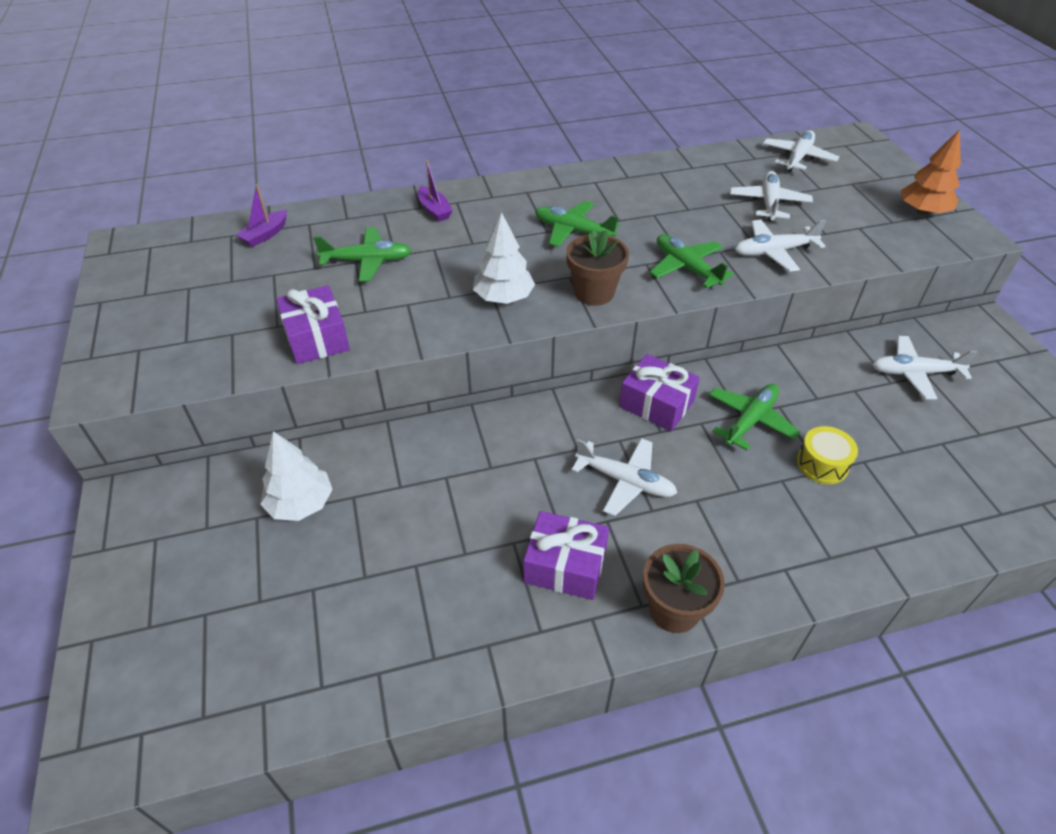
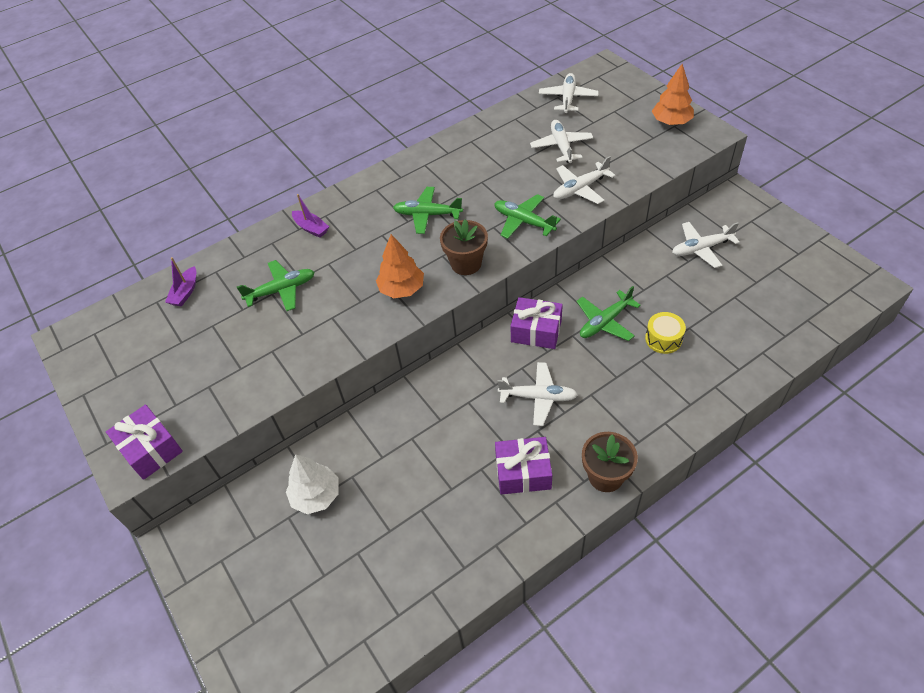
camera: 15 degrees left, 5 degrees up
purple gift [276,285,350,364] -> purple gift moved to [106,404,183,480]
white tree [473,212,535,304] -> orange tree [376,234,424,298]
green plane [709,384,800,451] -> green plane turned 150 degrees counterclockwise [576,286,641,341]

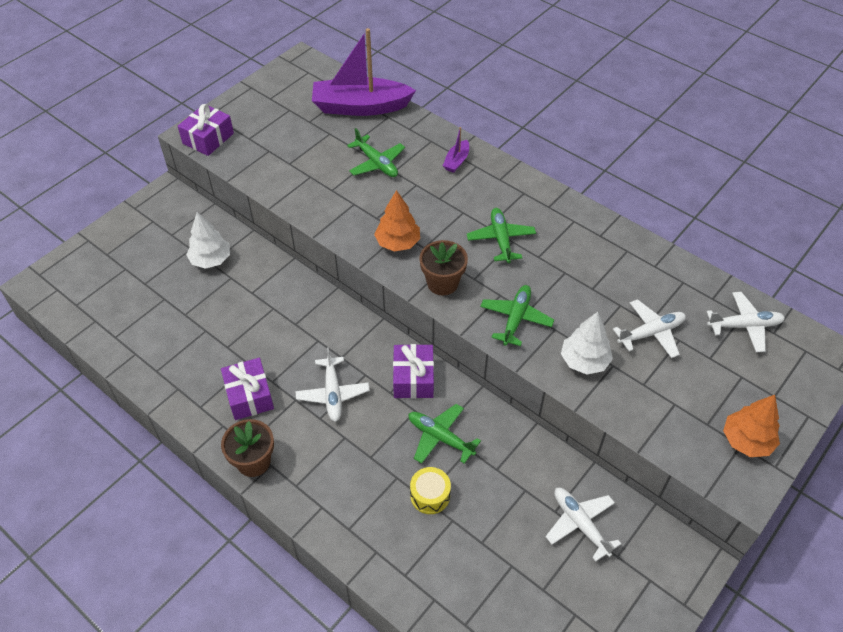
camera: 70 degrees right, 0 degrees up
purple boat [165,257,196,307] -> purple boat [312,28,416,116], size x2.37
white plane [553,156,616,204] -> white tree [561,312,613,375]

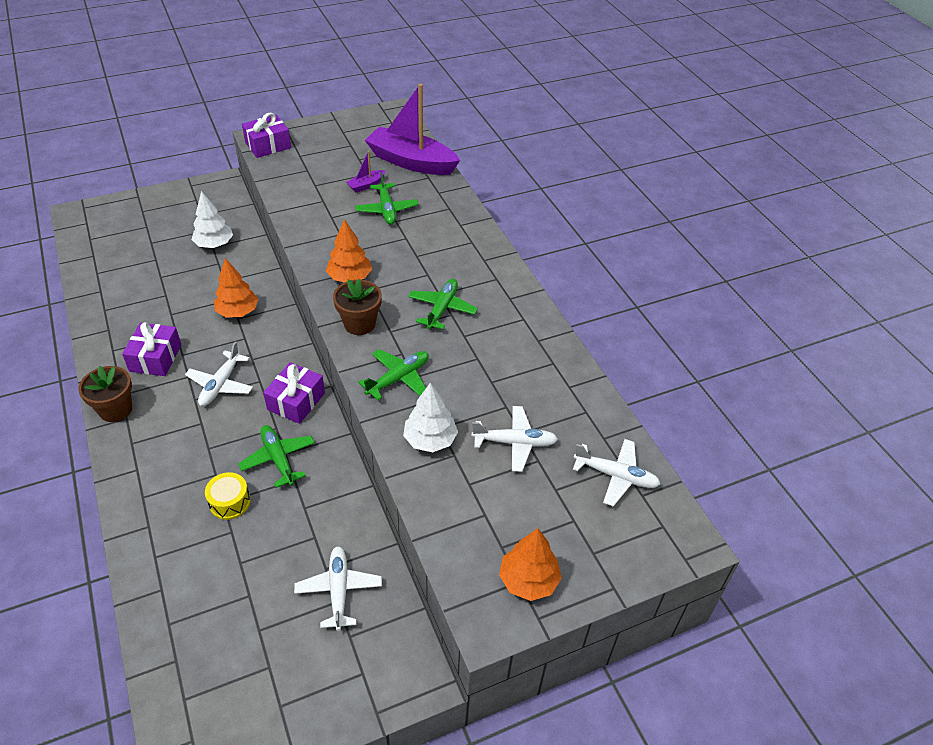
camera: 25 degrees right, 5 degrees down
purple boat [443,127,469,173] -> purple boat moved to [346,151,385,193]
none -> orange tree [214,258,258,318]

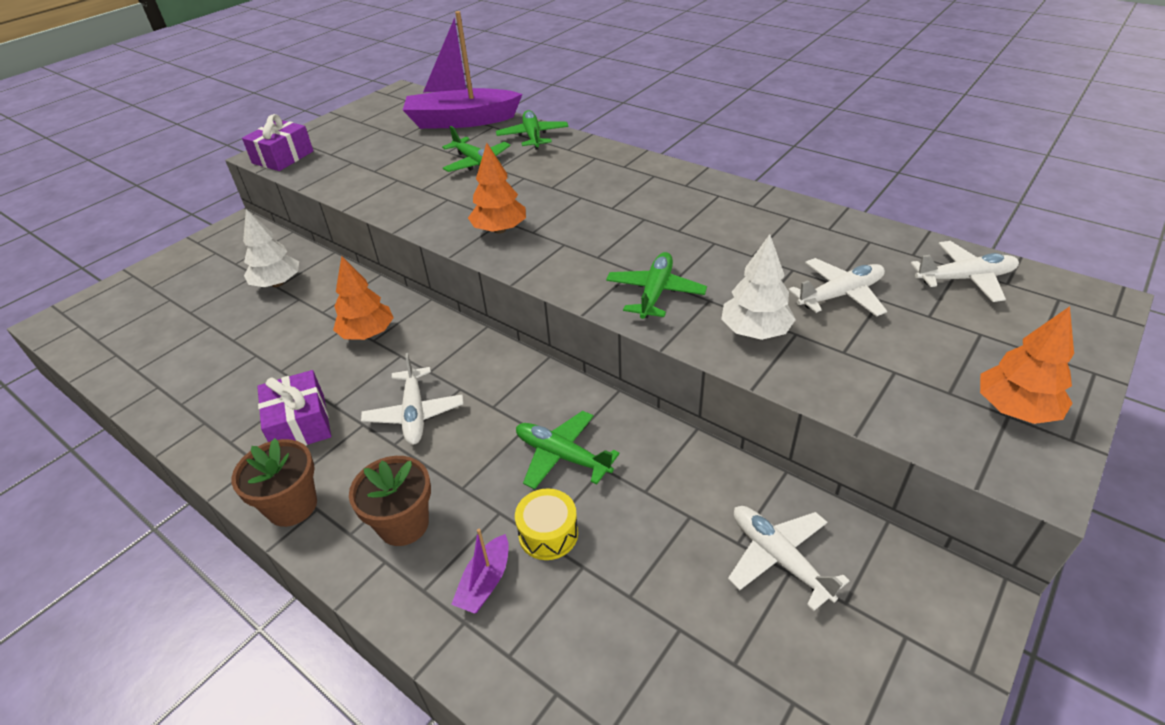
camera: 25 degrees left, 5 degrees down
purple gift [263,362,325,424] -> none
brown flower pot [333,279,382,335] -> brown flower pot moved to [349,456,431,546]
purple boat [346,151,385,193] -> purple boat moved to [451,529,509,614]
green plane [408,279,478,329] -> green plane moved to [496,110,569,150]

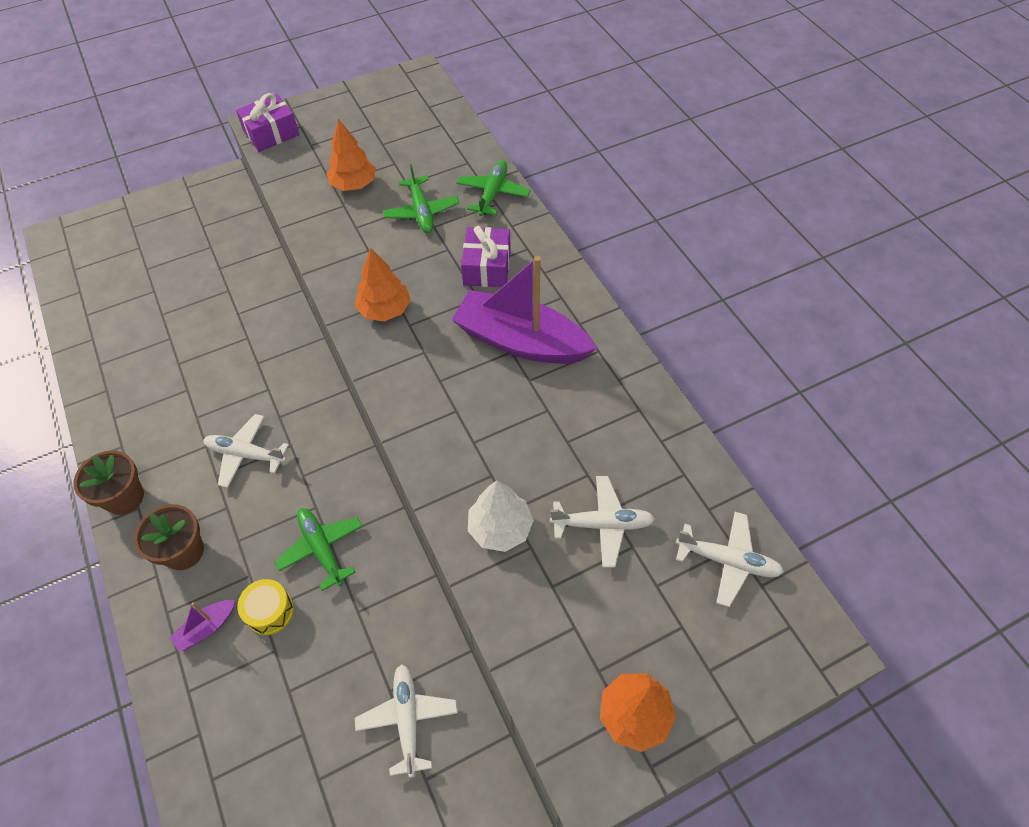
camera: 25 degrees right, 15 degrees up
white tree [243,209,299,287] -> none
purple gift [257,370,331,446] -> purple gift moved to [461,226,511,287]
orange tree [333,256,394,340] -> orange tree moved to [326,119,376,191]
white plane [361,353,463,445] -> white plane turned 90 degrees clockwise [203,414,289,488]
purple boat [403,11,522,129] -> purple boat moved to [452,256,597,364]
green plane [606,252,707,319] -> none

